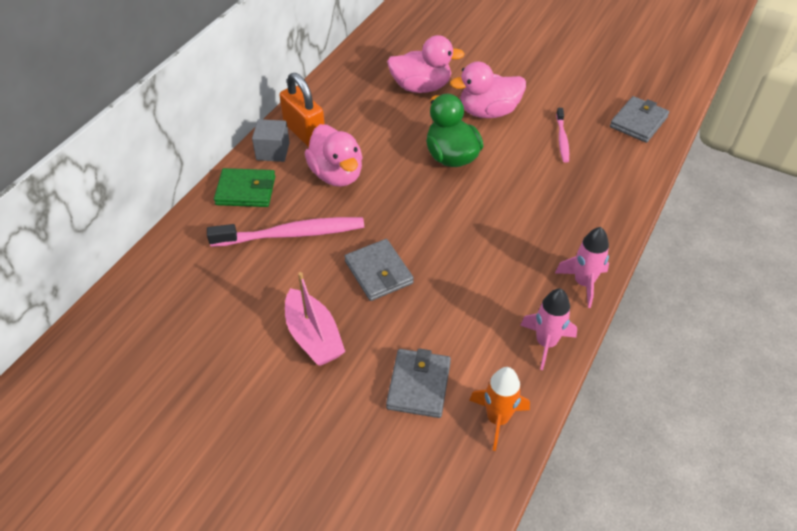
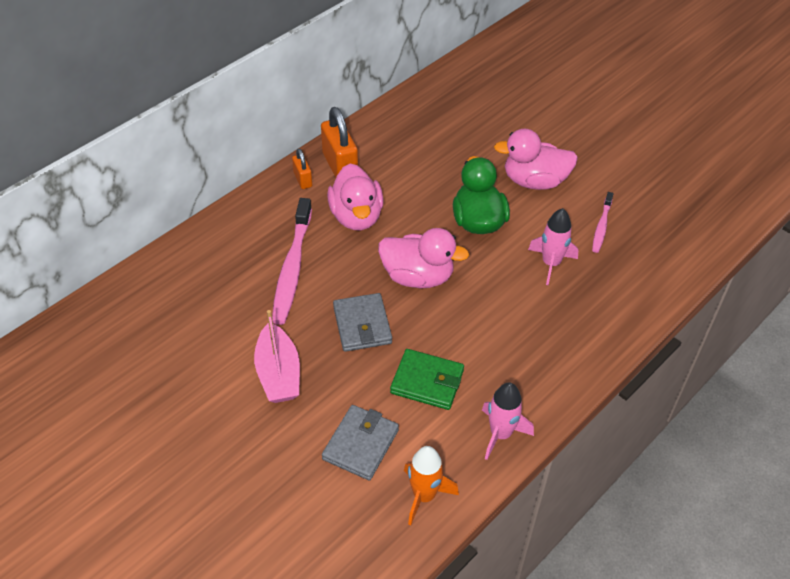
camera: 15 degrees right, 0 degrees up
pink toothbrush [207,217,364,247] -> pink toothbrush turned 90 degrees clockwise [272,198,312,325]
green wallet [214,168,275,207] -> green wallet moved to [390,349,464,410]
grey cube [252,119,290,162] -> orange padlock [292,149,312,189]
pink duck [387,35,465,93] -> pink duck moved to [378,228,469,288]
pink rocket [555,227,609,308] -> pink rocket moved to [528,208,579,285]
grey wallet [610,96,669,143] -> none

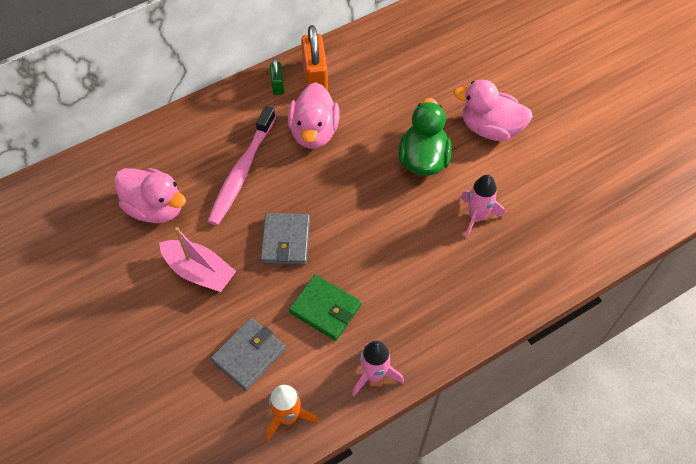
camera: 15 degrees right, 10 degrees up
pink boat [254,310,300,403] -> pink boat turned 60 degrees counterclockwise [159,227,236,292]
orange padlock [292,149,312,189] -> green padlock [270,58,284,95]
pink duck [378,228,469,288] -> pink duck moved to [114,168,186,223]
pink toothbrush [592,192,613,253] -> none

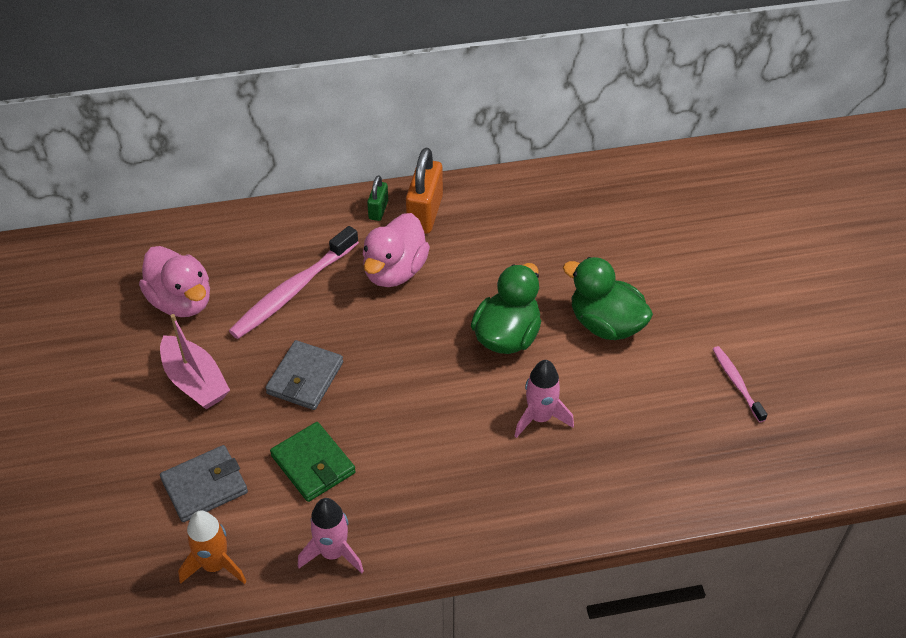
camera: 20 degrees right, 10 degrees down
pink duck [453,80,533,141] -> green duck [563,257,653,340]
none -> pink toothbrush [713,346,767,423]

